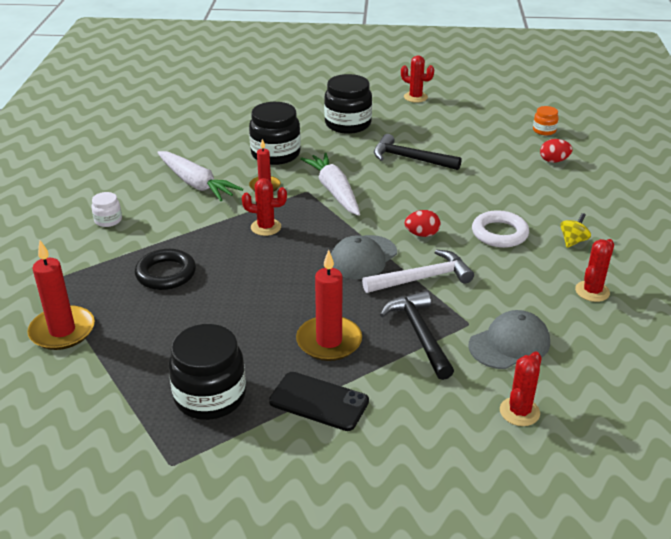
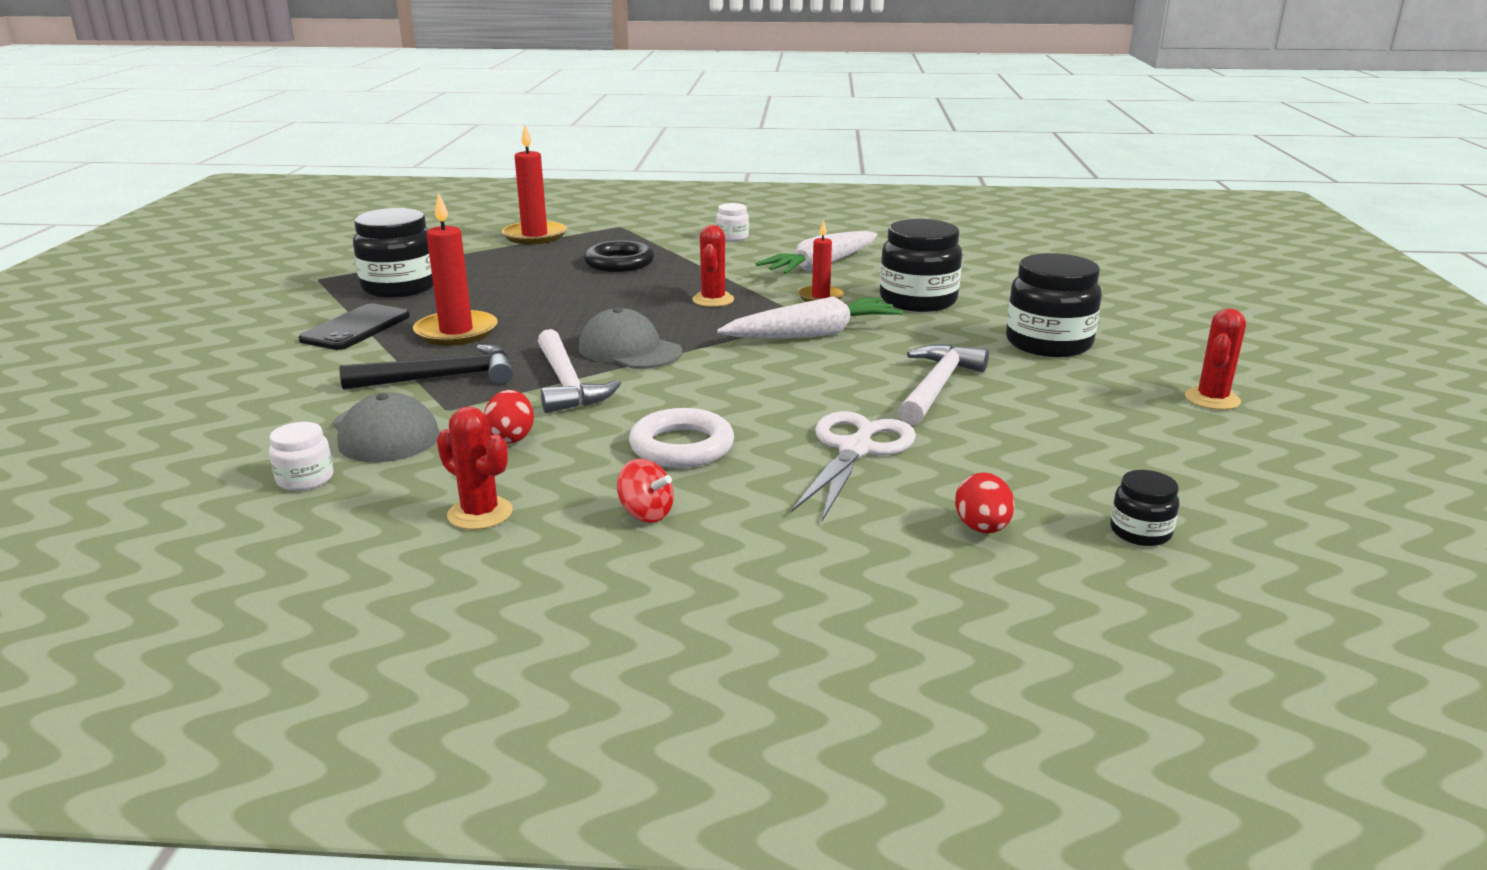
camera: 90 degrees right, 10 degrees down
black hammer [374,134,462,170] -> white hammer [898,344,989,425]
red egg [405,210,440,237] -> red egg moved to [484,390,534,443]
red cactus [500,351,542,426] -> none
orange jar [533,106,559,135] -> black jar [1110,470,1180,546]
yellow spinning top [560,213,591,248] -> red spinning top [617,459,674,523]
none -> white jar [269,422,334,491]
none -> white scissors [791,411,916,521]

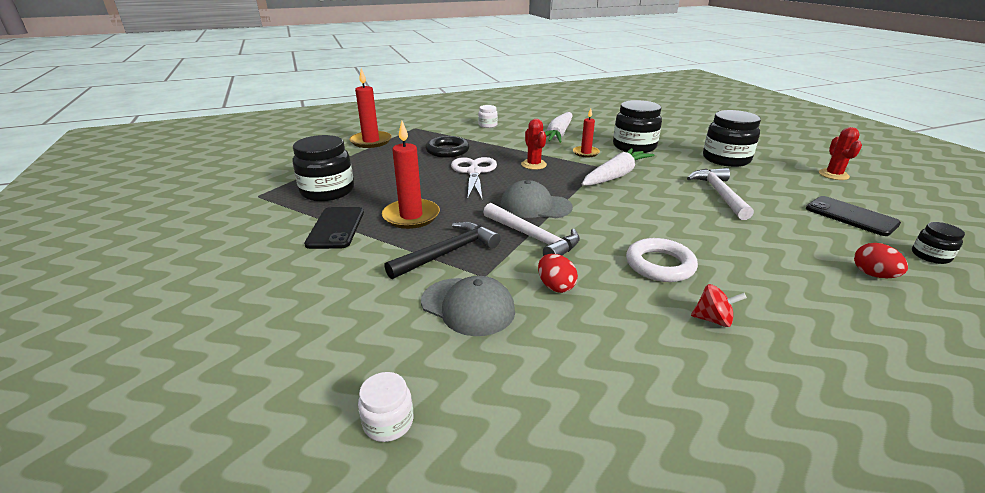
camera: 25 degrees left, 5 degrees up
white jar [269,422,334,491] -> white jar moved to [358,372,413,442]
red cactus [437,406,513,530] -> none
white scissors [791,411,916,521] -> white scissors moved to [451,157,497,201]
none -> black phone [806,196,901,236]

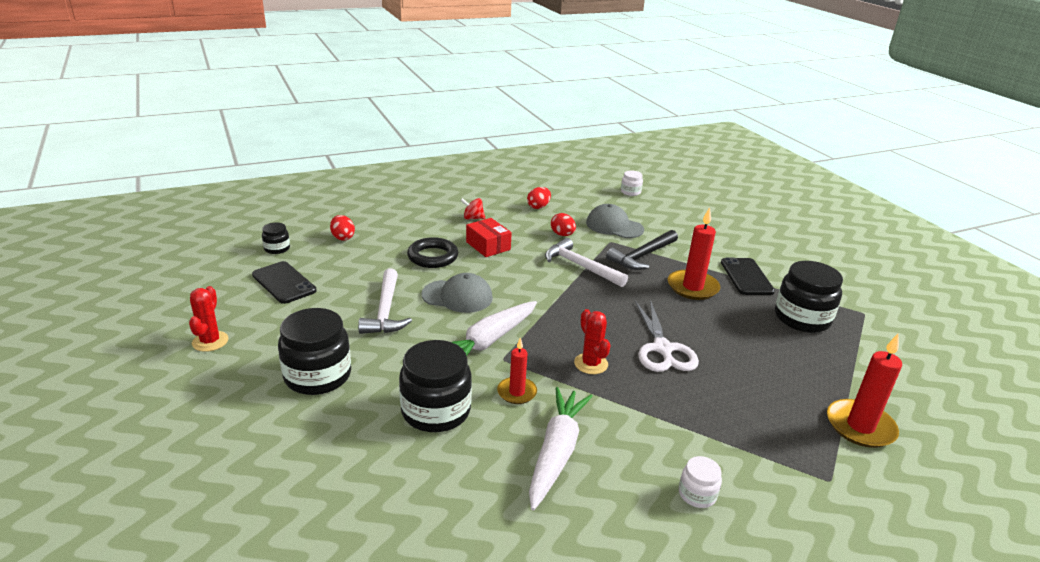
camera: 175 degrees right, 0 degrees up
black ring [426,136,469,158] -> black ring moved to [407,237,458,268]
grey cap [500,180,573,218] -> grey cap moved to [421,273,493,313]
white ring [626,238,698,282] -> red box [466,218,512,257]
none -> red egg [527,187,551,209]

